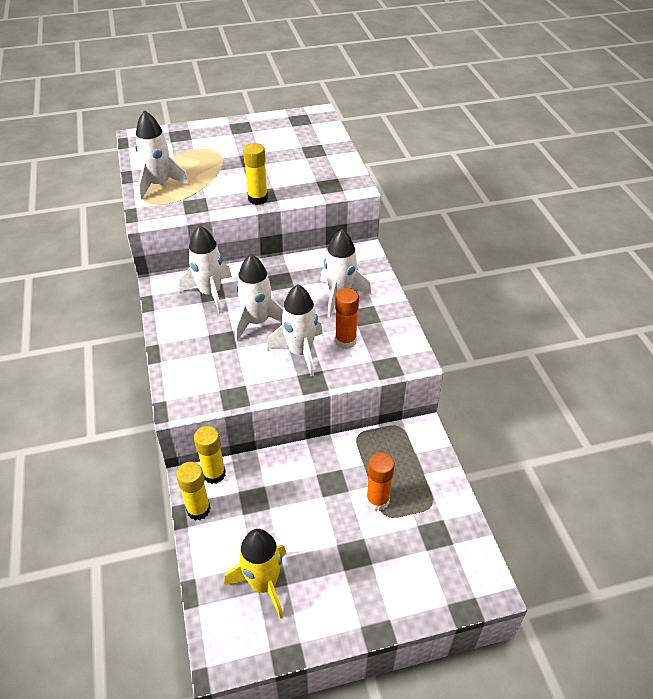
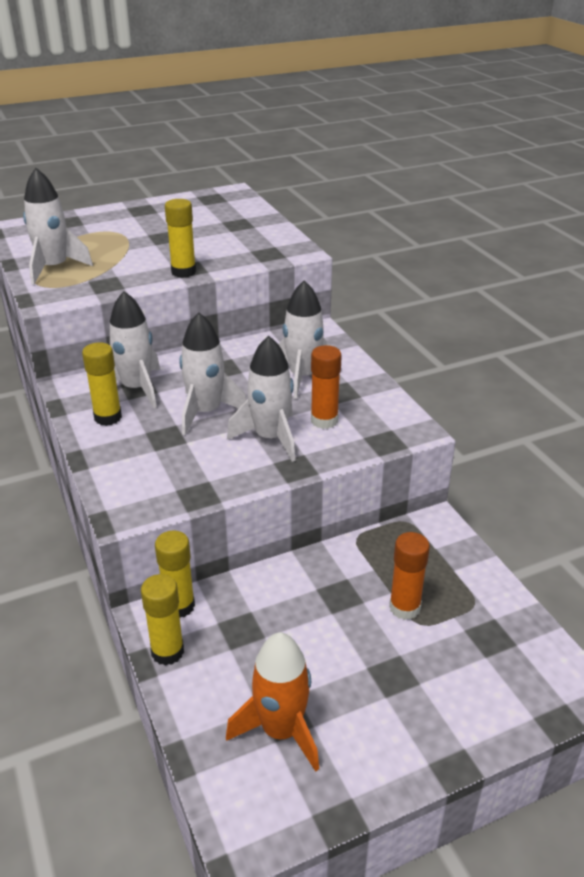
camera: 10 degrees left, 10 degrees down
yellow rocket [224,529,287,619] -> orange rocket [226,632,319,772]
none -> yellow glue stick [82,342,122,426]

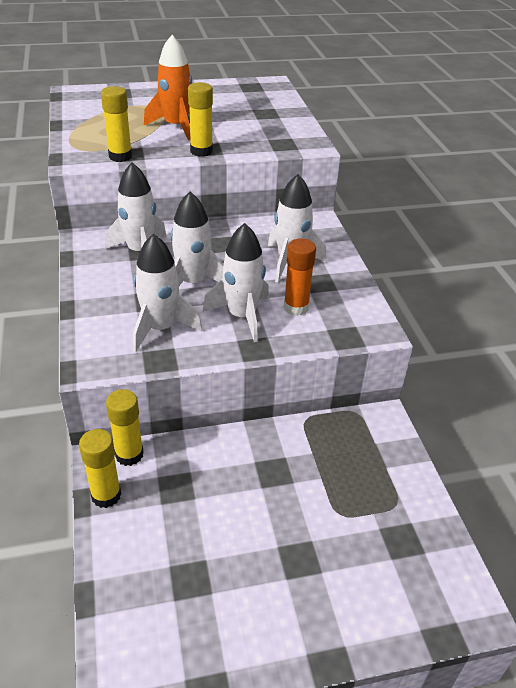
camera: 10 degrees right, 5 degrees up
white rocket [23,168,93,285] -> white rocket moved to [133,234,202,352]
yellow glue stick [82,342,122,426] -> yellow glue stick moved to [101,86,132,162]
orange rocket [226,632,319,772] -> orange rocket moved to [144,35,192,140]
orange glue stick [389,532,430,620] -> none

